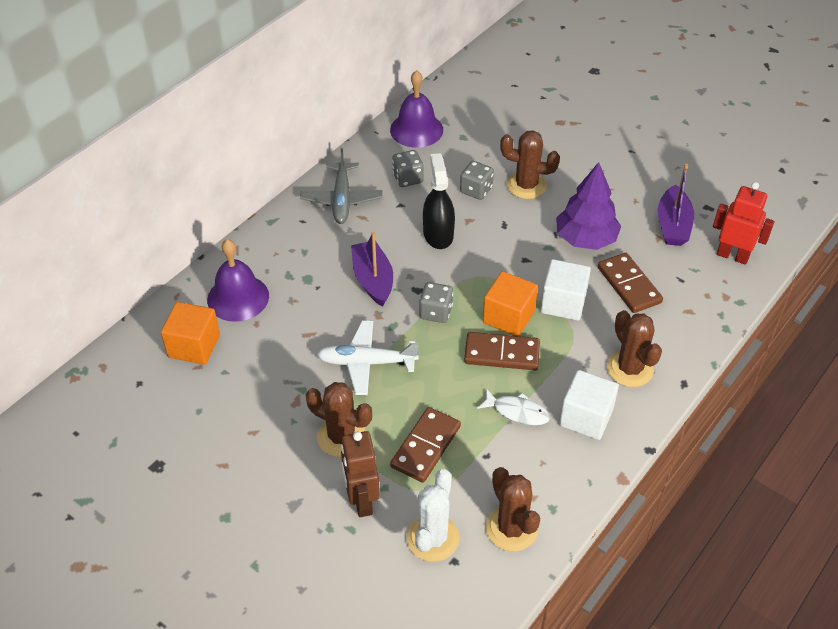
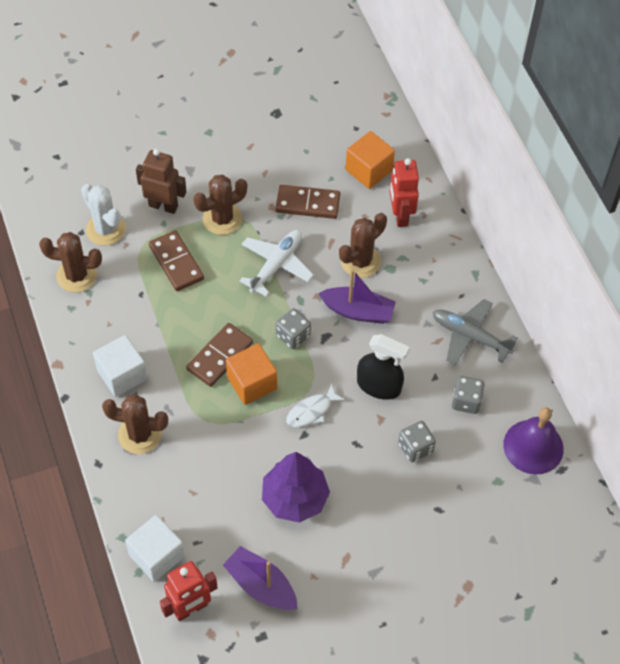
camera: 120 degrees right, 10 degrees up
purple bell [207,239,269,322] -> red robot [390,158,419,227]
white fish [477,388,550,425] -> white fish moved to [286,384,345,428]
brown cactus [500,130,560,199] -> brown cactus moved to [339,213,387,278]
white cube [541,259,591,321] -> white cube moved to [125,515,185,582]
brown domino [598,253,663,313] -> brown domino moved to [276,185,340,219]

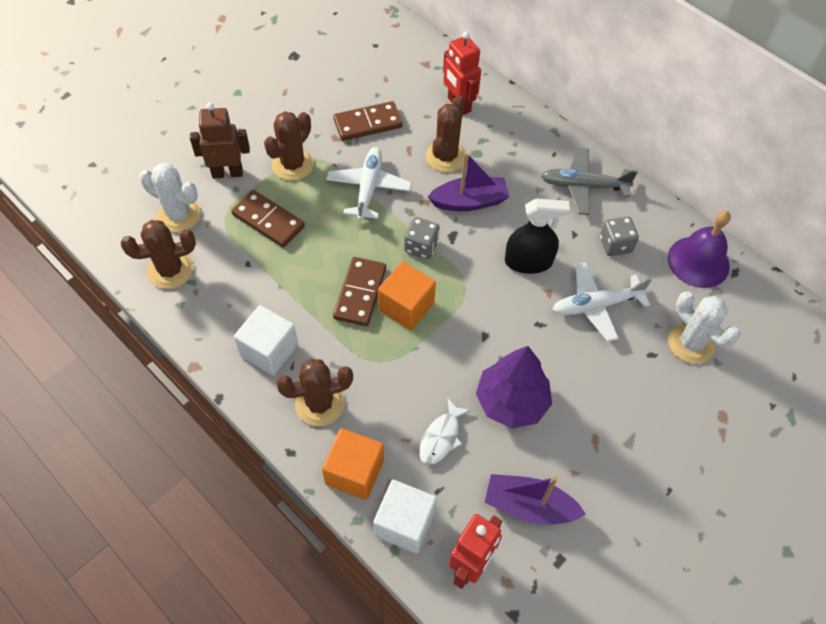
camera: 25 degrees left, 0 degrees up
white fish [286,384,345,428] -> white fish moved to [419,398,471,465]
orange cube [346,131,395,189] -> orange cube moved to [322,428,384,500]
grey dice [398,421,436,462] -> white plane [552,262,652,342]
none -> white cactus [668,292,740,364]

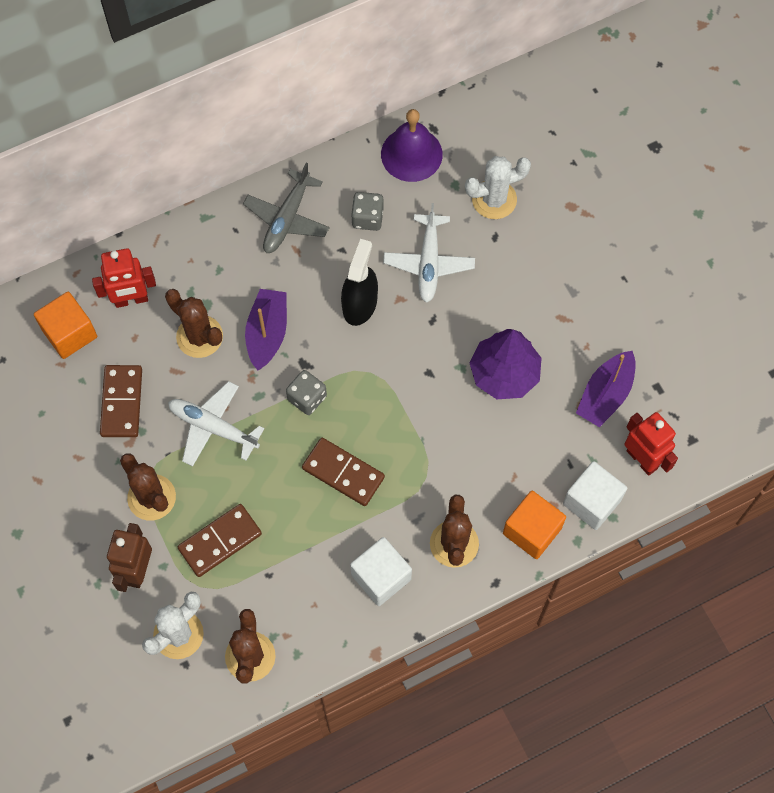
camera: 70 degrees left, 10 degrees up
orange cube [378,261,436,330] -> orange cube moved to [34,292,97,359]
white fish [419,398,471,465] -> none

